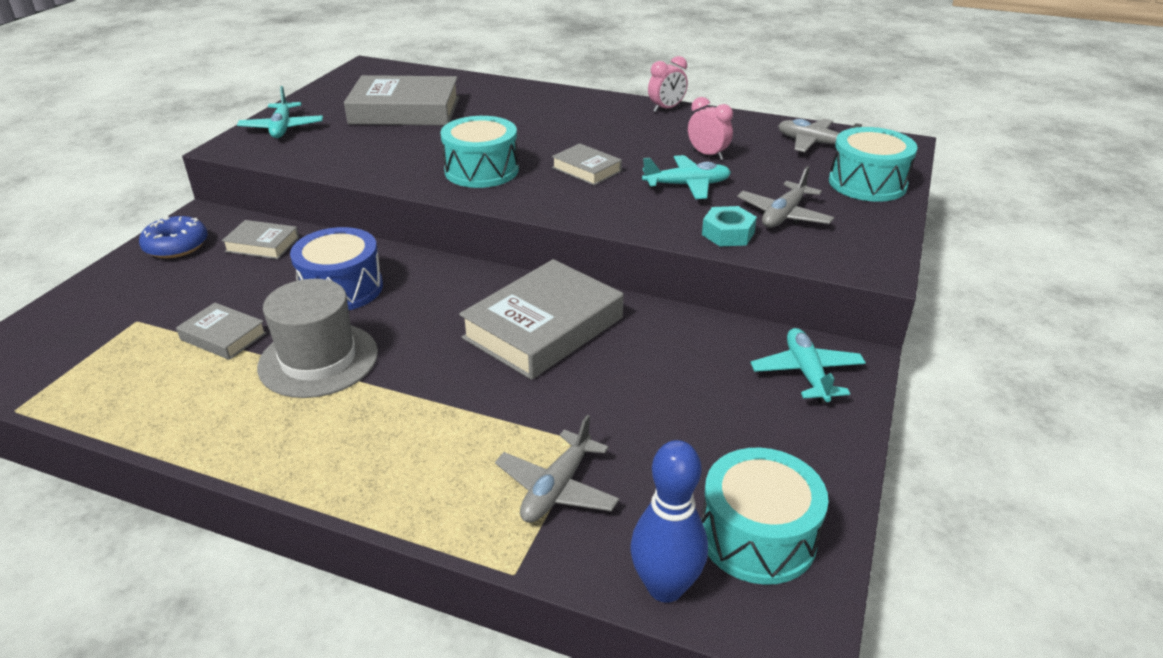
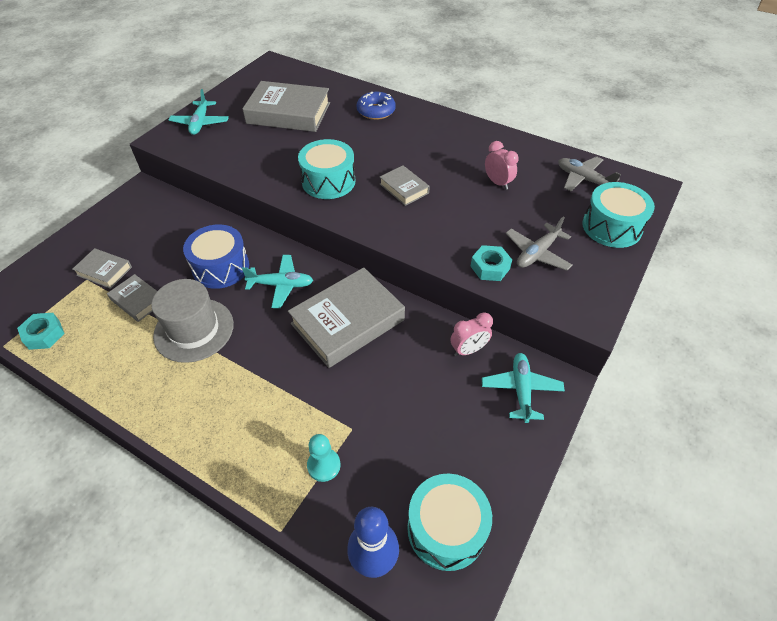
camera: 10 degrees right, 15 degrees up
blue donut [139,216,208,258] -> blue donut moved to [357,91,396,120]
grey book [222,220,299,259] -> grey book moved to [72,248,132,289]
grey plane [495,415,619,523] -> turquoise pawn [307,434,341,482]
turquoise plane [642,155,731,199] -> turquoise plane moved to [242,255,313,308]
pink clock [648,56,688,112] -> pink clock moved to [451,312,493,356]
none -> turquoise nut [17,313,65,350]

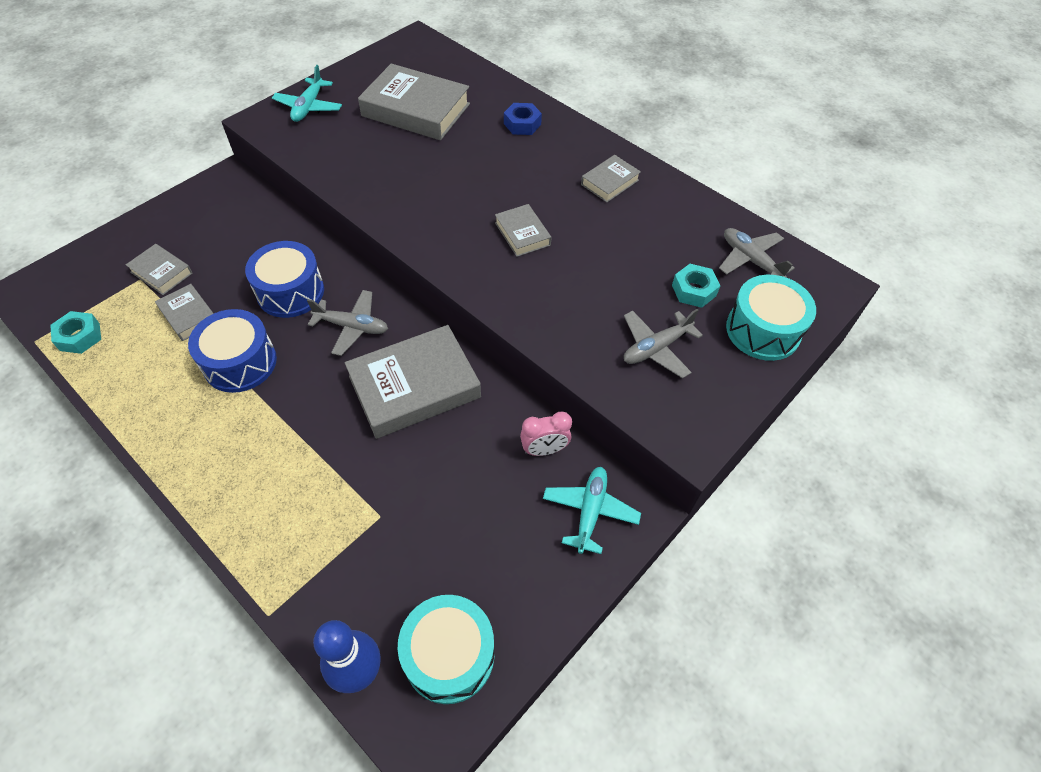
camera: 10 degrees right, 5 degrees up
grey hat [151,279,234,363] -> blue drum [188,309,277,393]
turquoise plane [242,255,313,308] -> grey plane [307,290,388,356]
turquoise drum [298,139,355,199] -> none
turquoise pawn [307,434,341,482] -> none
blue donut [357,91,396,120] -> blue nut [504,103,542,135]
turquoise nut [471,245,512,281] -> turquoise nut moved to [672,264,720,308]
pink clock [485,141,518,190] -> none
none -> grey book [581,155,641,202]

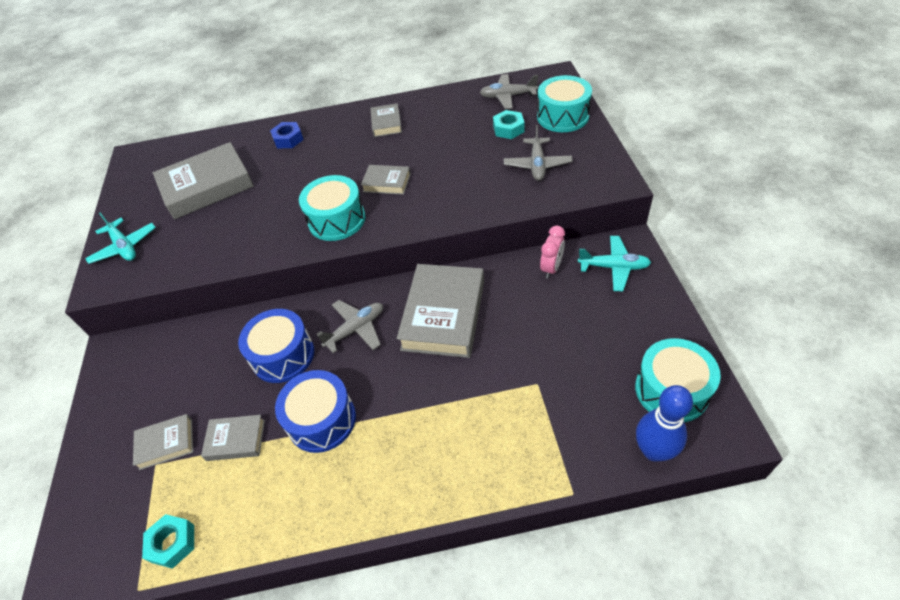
camera: 45 degrees left, 5 degrees down
turquoise plane [543,467,641,554] -> turquoise plane turned 135 degrees clockwise [578,236,651,291]
none -> turquoise drum [299,175,365,241]

